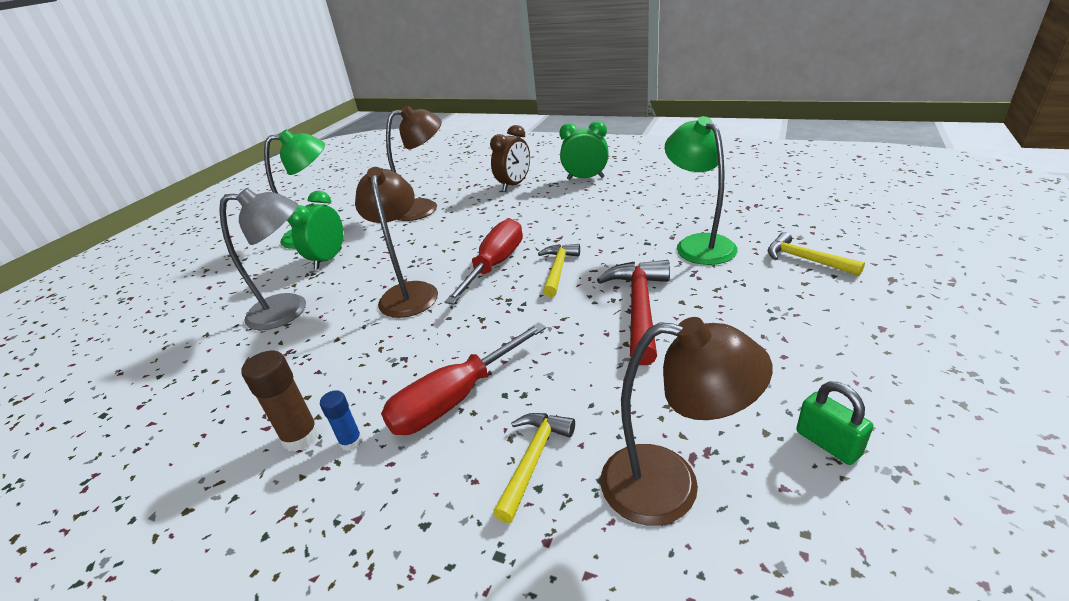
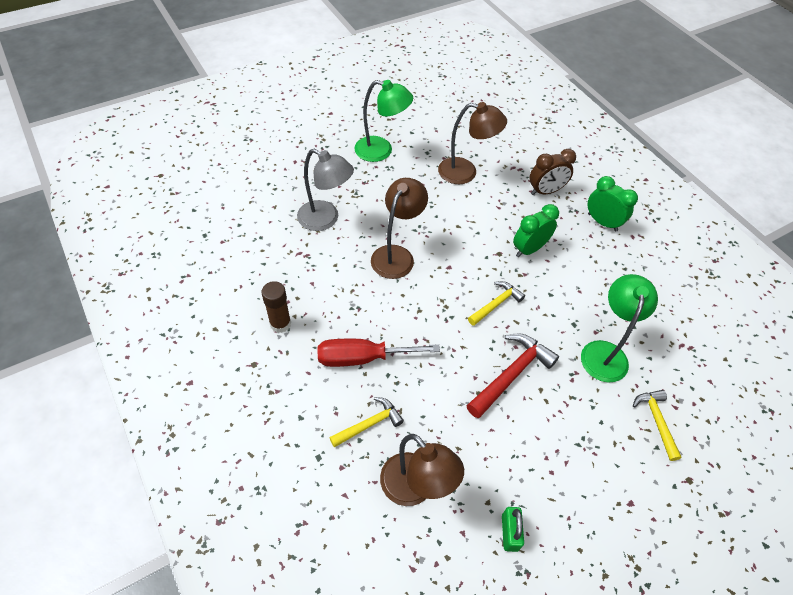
camera: 30 degrees right, 20 degrees up
green clock [287,191,343,270] -> green clock moved to [513,204,559,257]
blue glue stick [320,390,363,451] -> none
red screwdriver [445,218,523,305] -> none

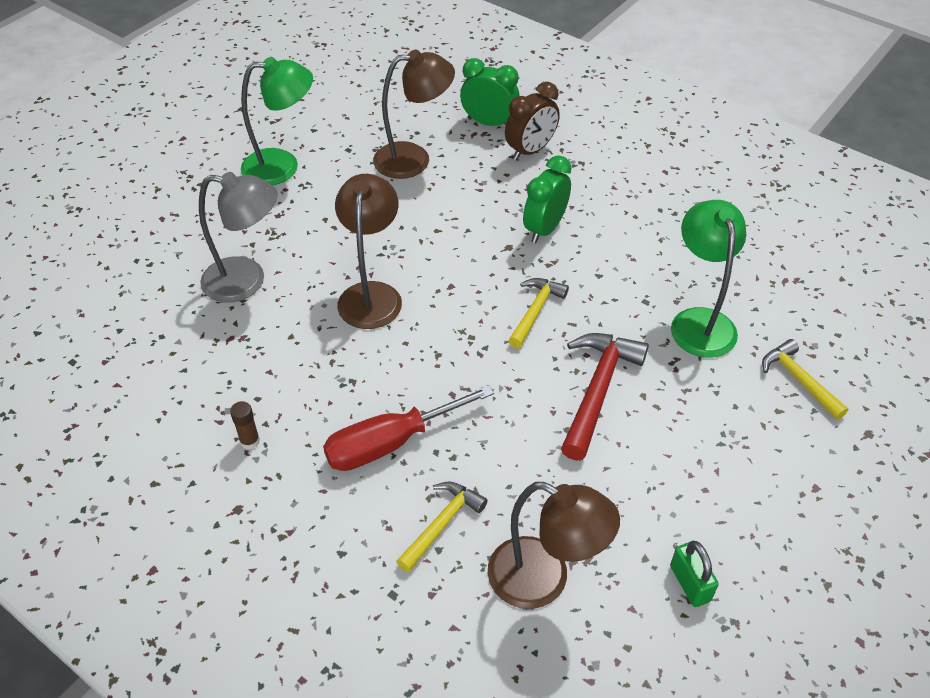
camera: 20 degrees left, 5 degrees down
brown glue stick [261,281,291,333] -> brown glue stick [230,401,260,449], size x0.60
green clock [588,176,638,232] -> green clock moved to [460,58,520,126]

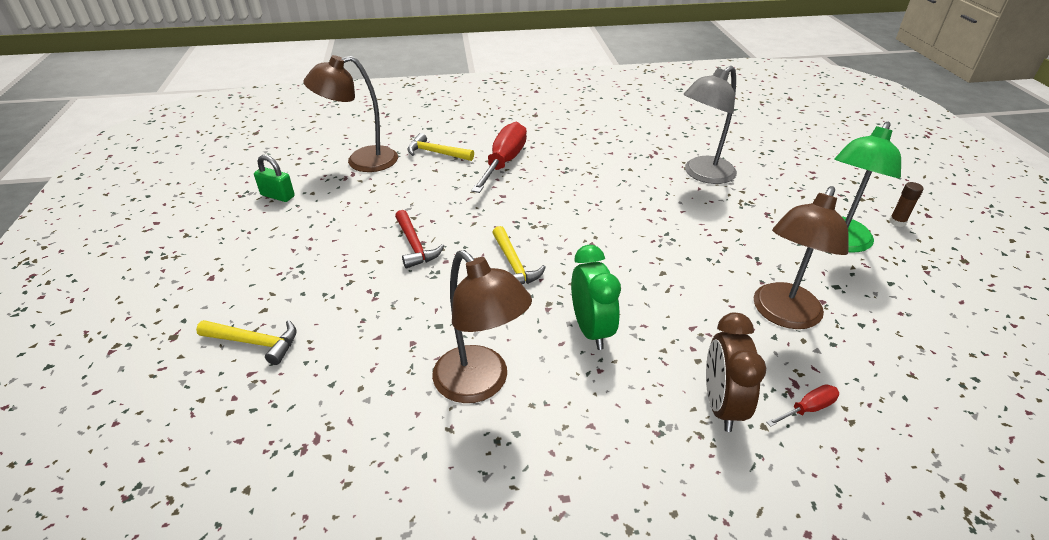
camera: 135 degrees right, 10 degrees down
brown glue stick [230,401,260,449] -> brown glue stick moved to [889,182,924,227]
brown lamp [335,174,402,329] -> brown lamp moved to [432,250,532,403]
yellow hammer [396,482,488,572] -> yellow hammer turned 120 degrees clockwise [407,133,474,161]
green clock [460,58,520,126] -> red screwdriver [766,384,839,427]
red hammer [561,333,649,461] -> red hammer [395,210,444,269], size x0.64
green lamp [671,200,746,357] -> none

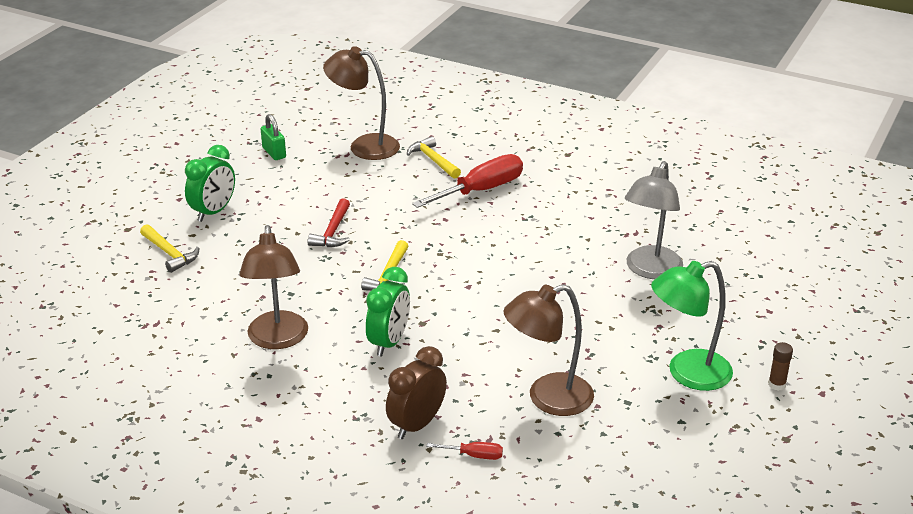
camera: 35 degrees right, 5 degrees down
grey lamp [683,66,737,184] -> grey lamp turned 60 degrees counterclockwise [625,161,683,279]
none -> green clock [185,145,235,222]

